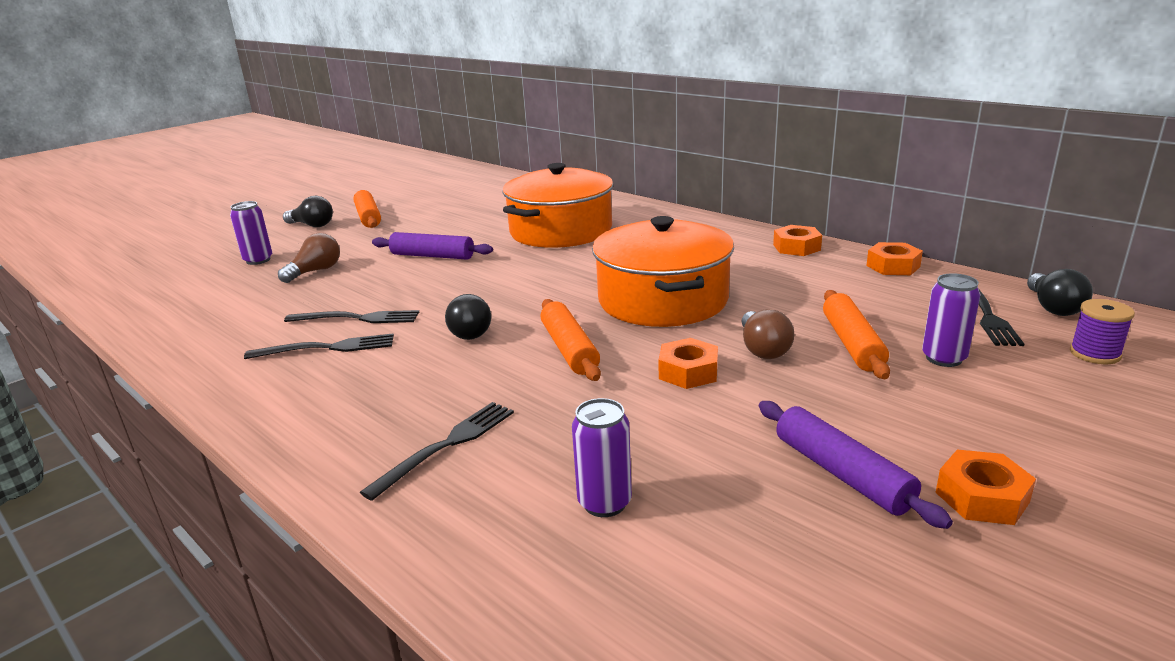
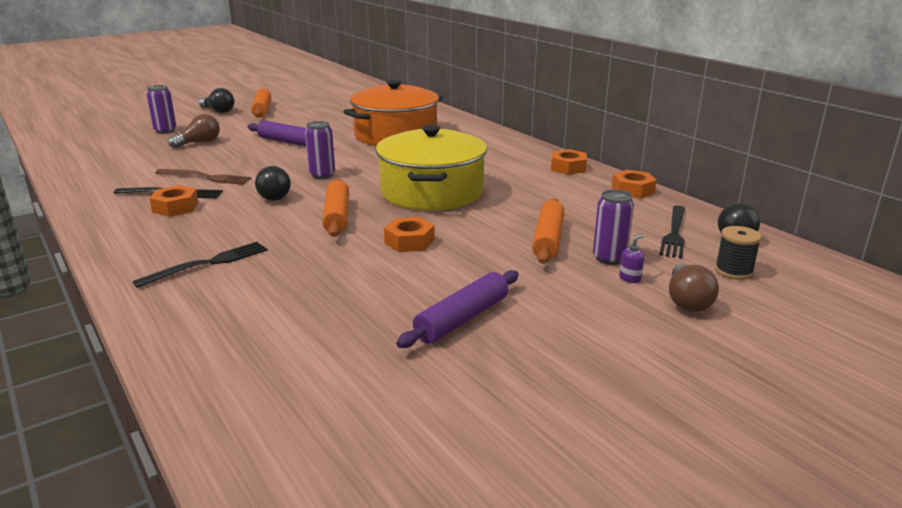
camera: 10 degrees right, 0 degrees up
black fork [284,310,419,323] -> brown fork [155,169,251,185]
purple can [572,398,632,517] -> purple can moved to [305,121,335,179]
orange pot [592,216,734,327] -> yellow pot [376,125,487,211]
brown light bulb [741,309,794,359] -> brown light bulb moved to [669,264,719,312]
purple rolling pin [759,401,953,529] -> purple rolling pin turned 60 degrees clockwise [396,270,519,348]
orange nut [935,450,1036,525] -> orange nut moved to [149,185,198,217]
purple spool [1070,299,1135,364] -> black spool [715,226,762,280]
none -> purple soap dispenser [619,234,645,283]

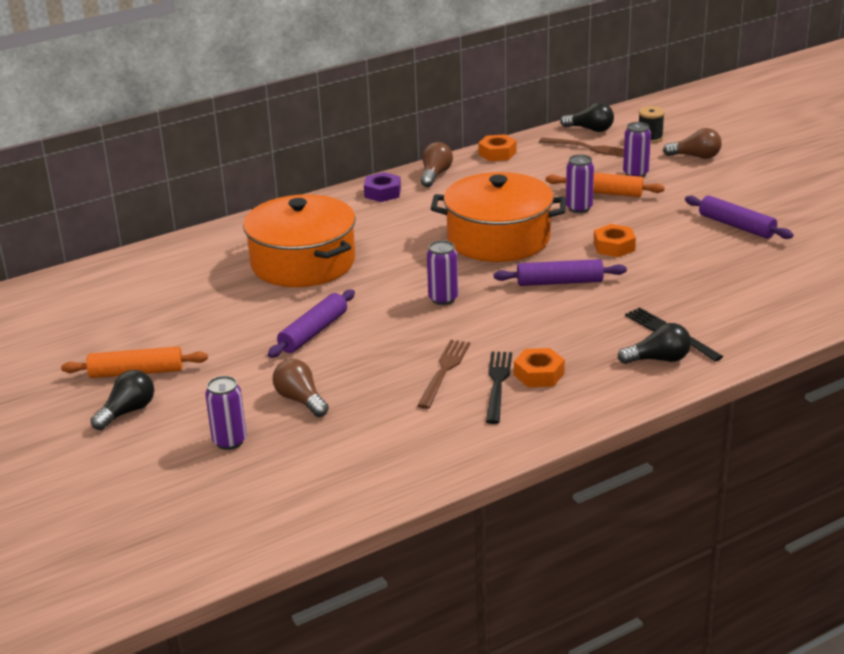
camera: 85 degrees left, 5 degrees up
black light bulb [255,166,291,201] -> black light bulb moved to [618,323,691,364]
orange rolling pin [322,179,349,237] -> purple rolling pin [494,259,627,286]
yellow pot [376,125,487,211] -> orange pot [431,172,566,262]
orange nut [551,149,587,175] -> brown light bulb [421,142,453,187]
purple soap dispenser [619,234,645,283] -> none
black fork [659,205,685,259] -> brown fork [539,137,624,157]
none -> purple nut [364,172,401,202]
none -> purple can [566,154,594,213]

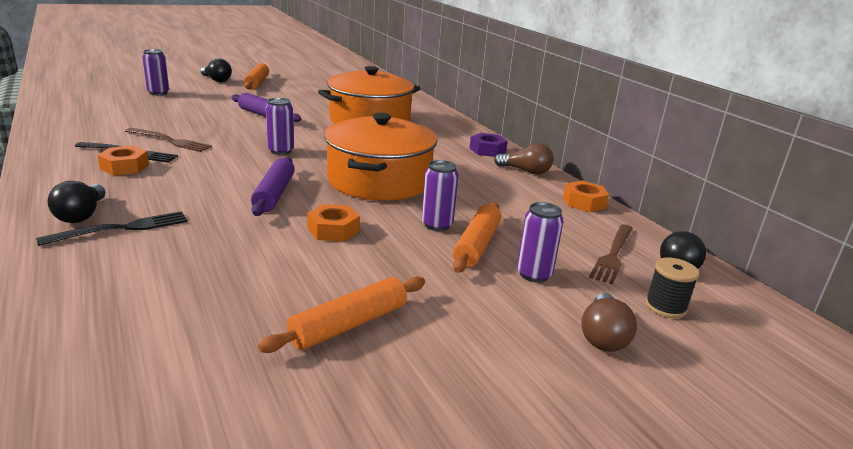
camera: 90 degrees right, 5 degrees down
brown light bulb [273,359,329,417] -> none
purple rolling pin [685,195,793,239] -> orange rolling pin [258,277,425,353]

